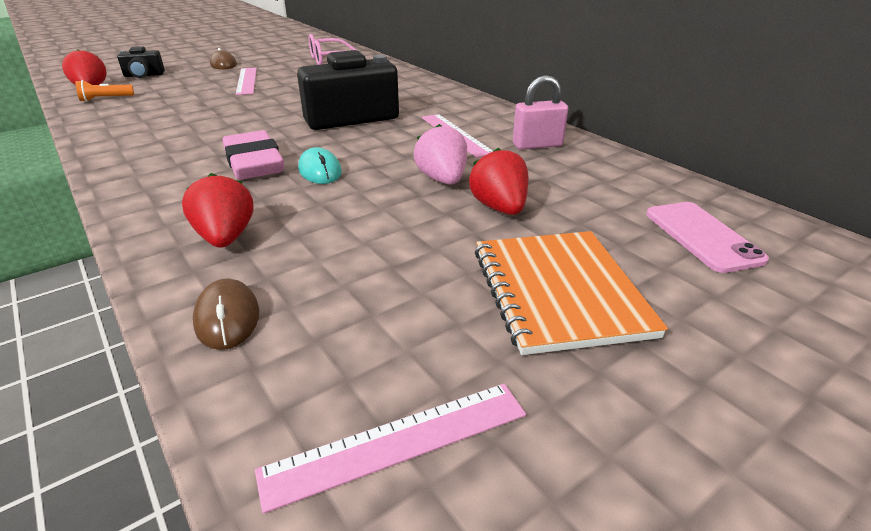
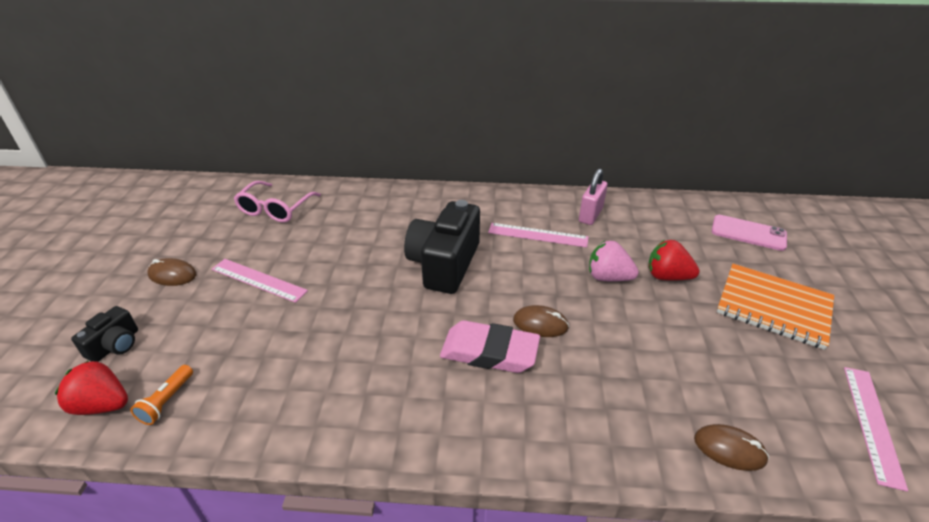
camera: 50 degrees left, 5 degrees up
red strawberry [182,173,253,248] -> none
turquoise mouse [298,147,342,184] -> brown mouse [513,305,569,337]

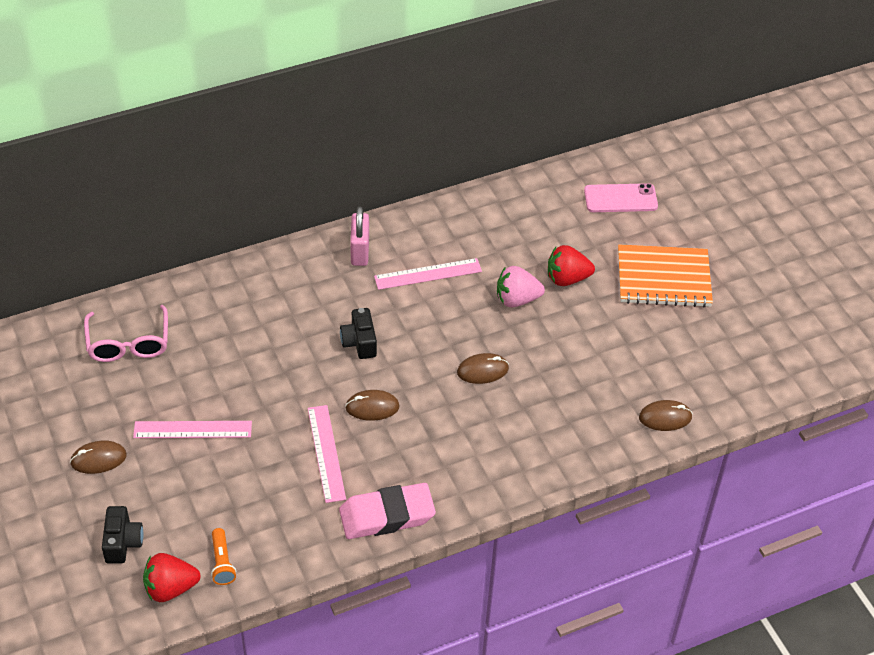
camera: 30 degrees left, 10 degrees up
black camera [404,200,480,294] -> black camera [340,308,377,359], size x0.51
pink eraser [440,321,540,373] -> pink eraser moved to [339,483,436,539]
pink padlock [579,169,608,225] -> pink padlock moved to [350,207,369,266]
pink ruler [844,367,908,492] -> pink ruler moved to [308,405,346,503]
none -> brown mouse [345,390,400,421]

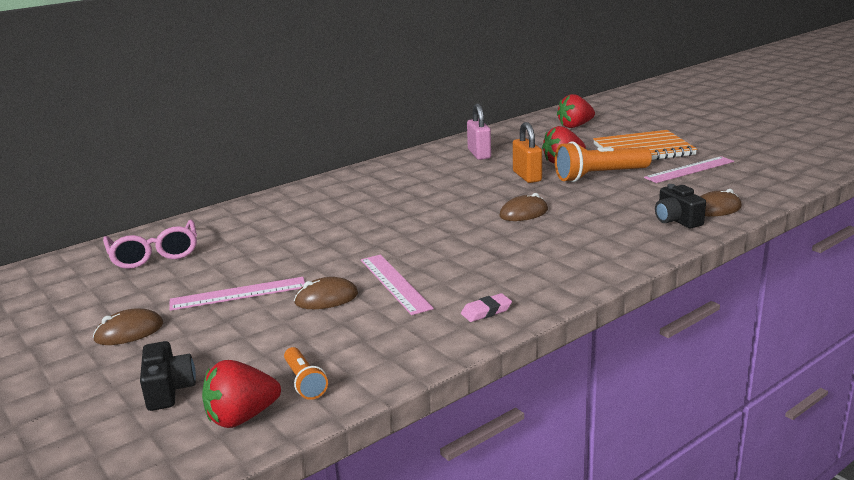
camera: 10 degrees left, 25 degrees down
pink eraser [339,483,436,539] -> pink eraser [461,293,512,322], size x0.45
black camera [340,308,377,359] -> black camera moved to [655,184,706,228]
brown mouse [345,390,400,421] -> brown mouse moved to [294,277,358,309]
pink padlock [350,207,369,266] -> pink padlock moved to [467,104,491,160]
pink ruler [374,258,482,290] -> pink ruler moved to [644,156,734,183]
pink strawberry [497,266,545,307] -> orange padlock [513,122,542,183]
pink phone [584,183,658,212] -> red strawberry [557,94,595,128]
none -> orange flashlight [555,141,652,182]

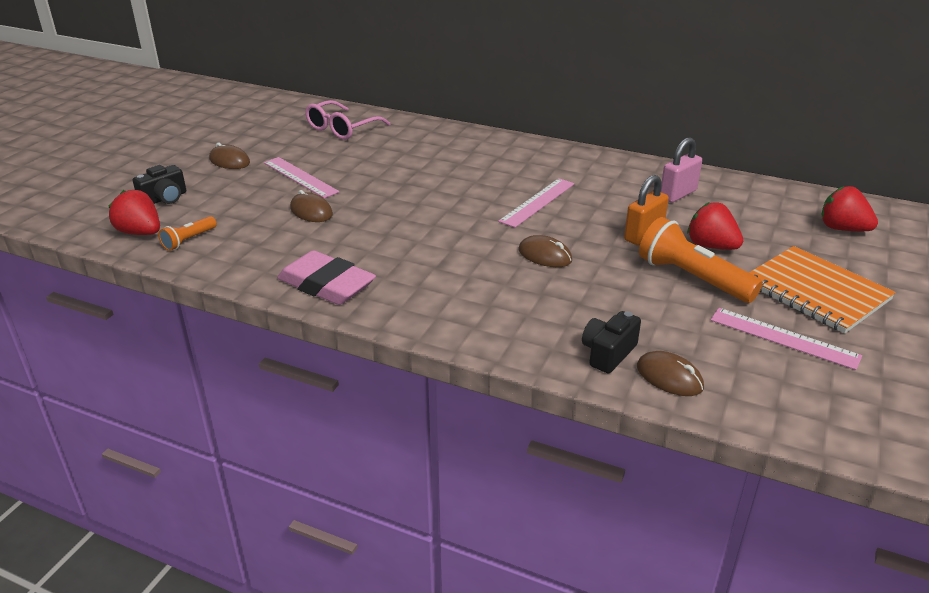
camera: 60 degrees right, 10 degrees up
pink ruler [361,255,434,315] -> pink ruler moved to [498,178,575,228]
pink eraser [461,293,512,322] -> pink eraser [277,250,376,305], size x2.22

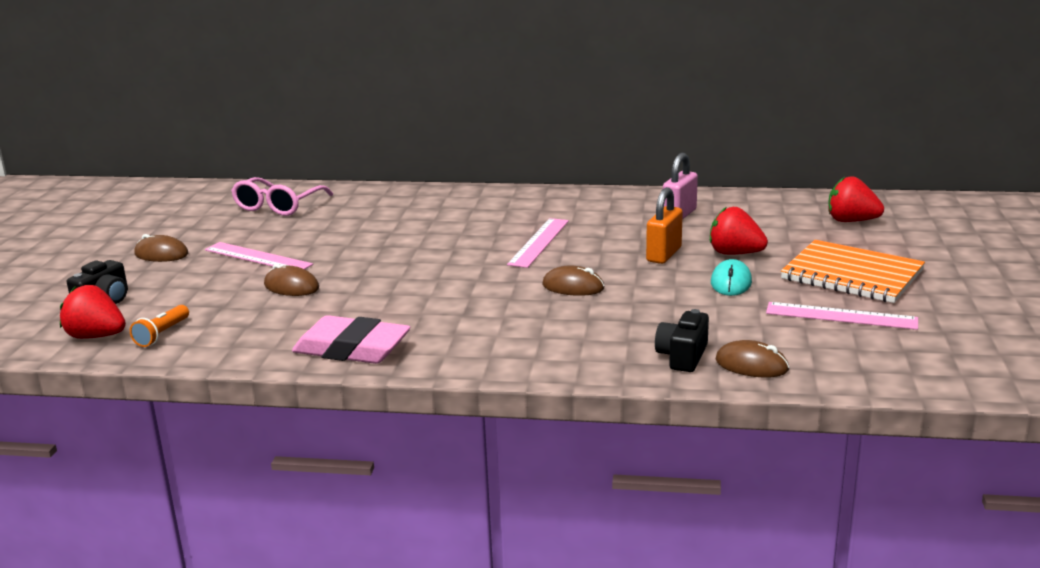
camera: 15 degrees left, 10 degrees down
orange flashlight [639,217,763,303] -> turquoise mouse [711,259,752,296]

